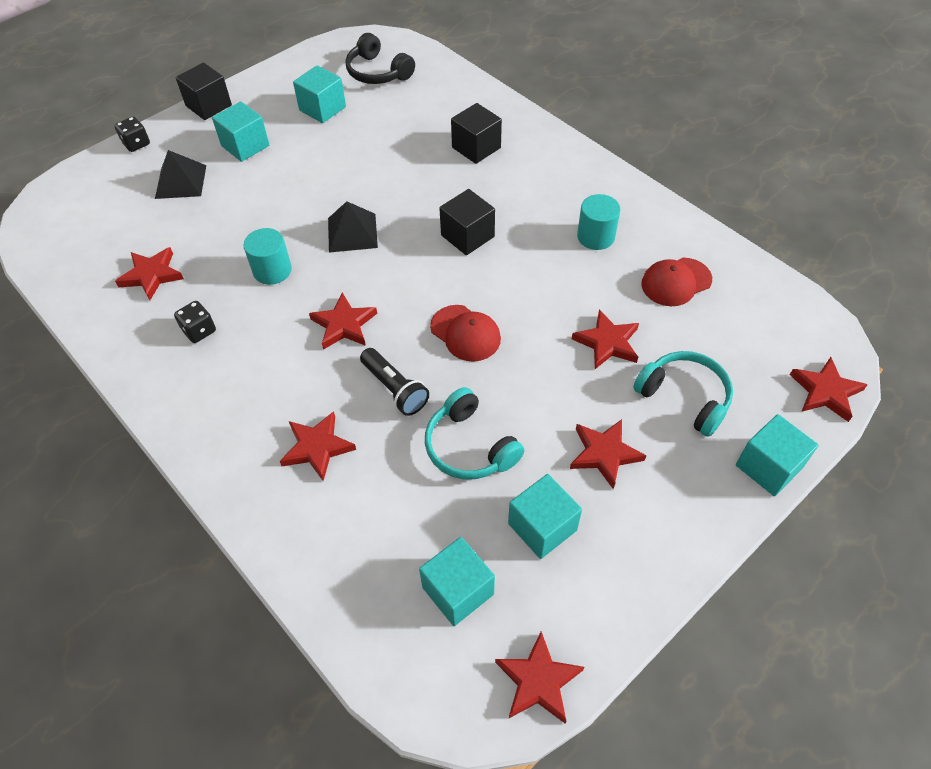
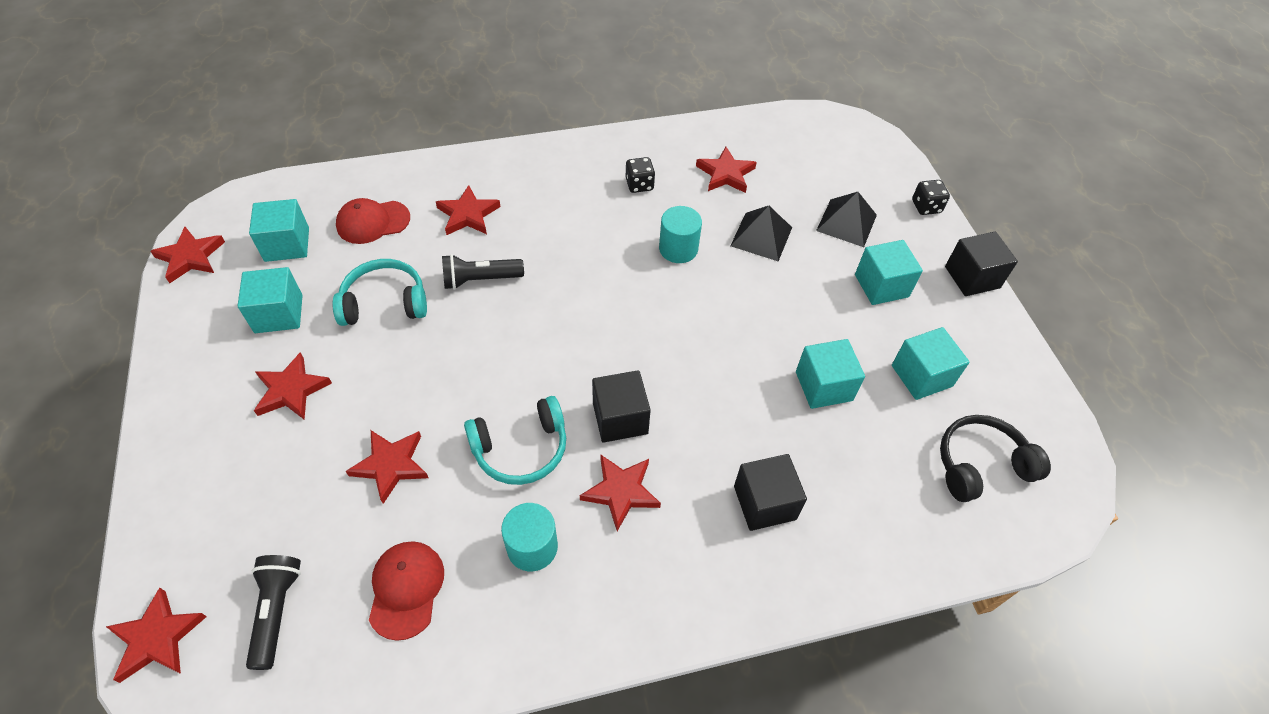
camera: 115 degrees right, 0 degrees up
red star [309,292,377,350] -> red star moved to [580,454,661,531]
black pyramid [328,201,378,253] -> black pyramid moved to [731,206,792,261]
red cap [430,305,501,362] -> red cap moved to [336,198,410,244]
turquoise headphones [633,351,733,437] -> turquoise headphones moved to [464,396,566,485]
turquoise cube [736,414,819,496] -> turquoise cube moved to [796,339,865,409]
none -> black flashlight [246,555,301,670]

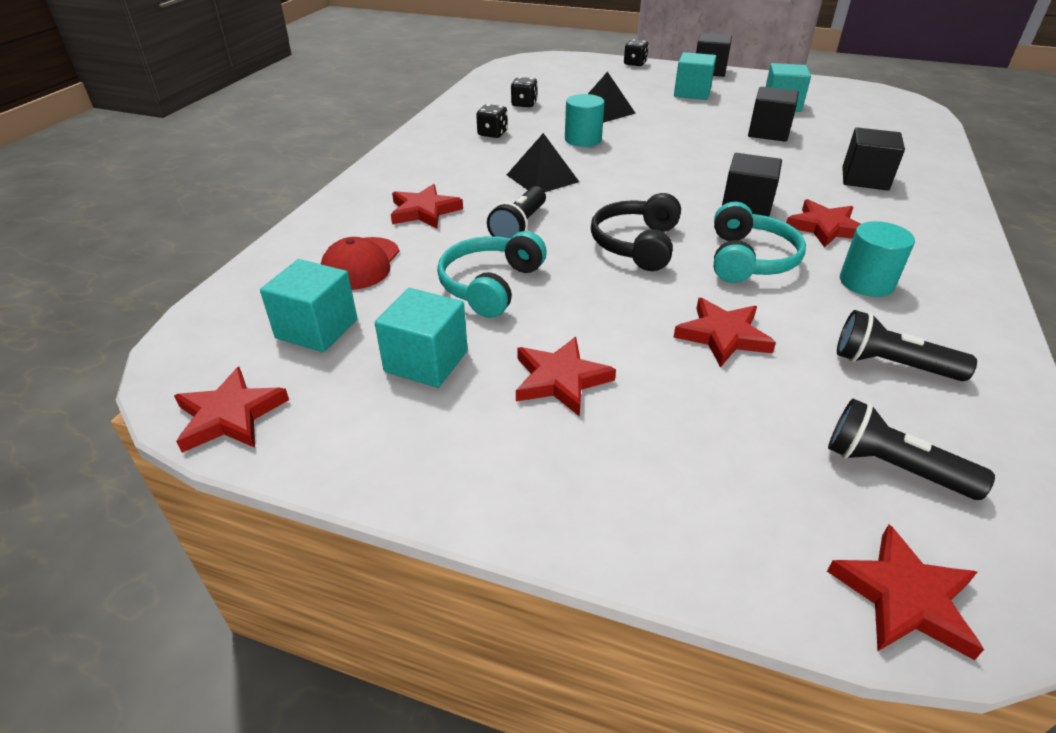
camera: 55 degrees left, 15 degrees down
red cap [369,541,444,641] -> black flashlight [837,310,977,381]
red star [696,147,757,193] -> black dice [511,77,538,107]
turquoise cube [796,339,865,409] -> black cube [748,87,799,142]
black pyramid [816,192,877,247] -> black pyramid moved to [507,133,579,192]
black headphones [940,415,1051,502] -> black headphones moved to [591,193,681,271]

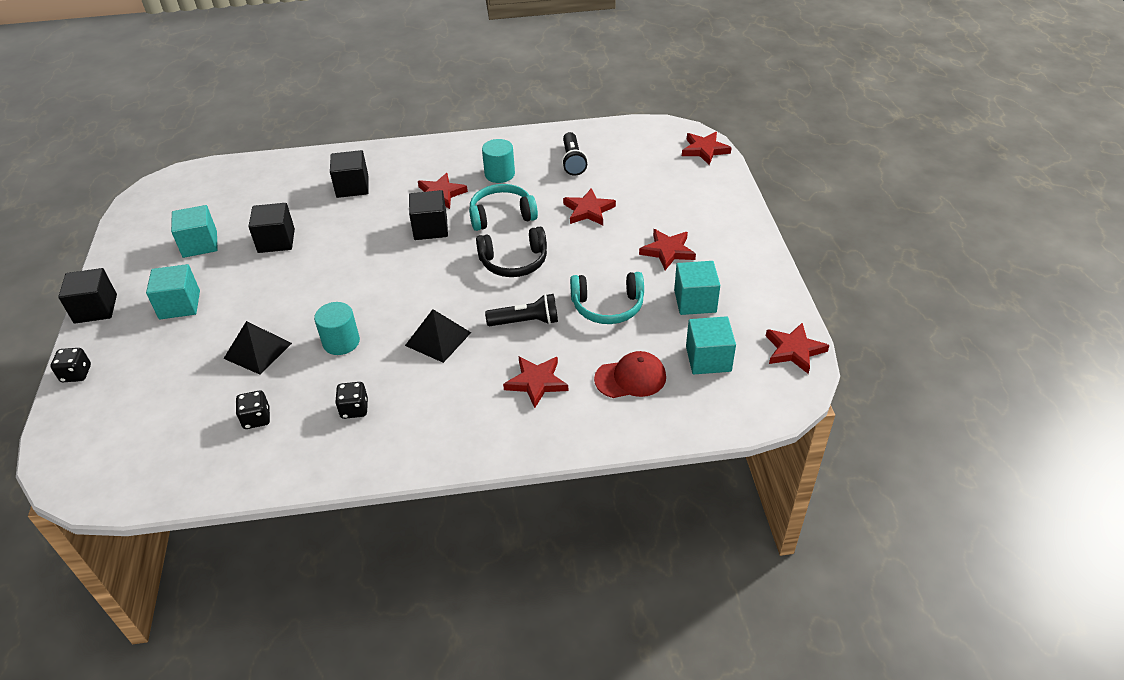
camera: 115 degrees left, 5 degrees up
black flashlight [828,399,995,500] -> none

